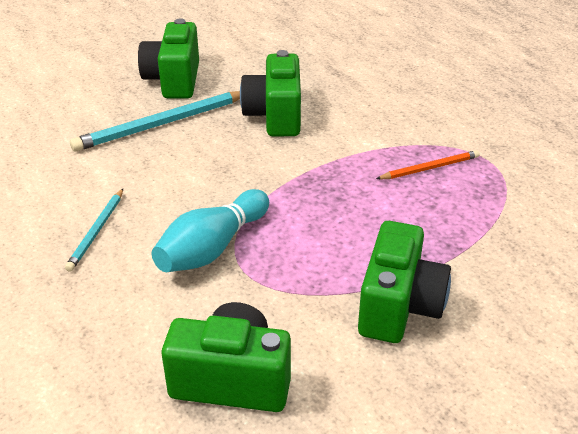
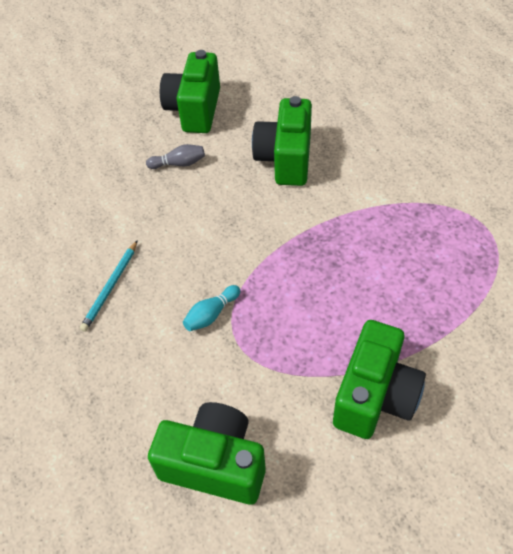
camera: 10 degrees right, 15 degrees up
turquoise pencil [70,91,240,152] -> grey bowling pin [146,144,205,169]
turquoise bowling pin [152,189,269,272] -> turquoise bowling pin [183,285,240,331], size x0.51
orange pencil [376,150,480,179] -> none

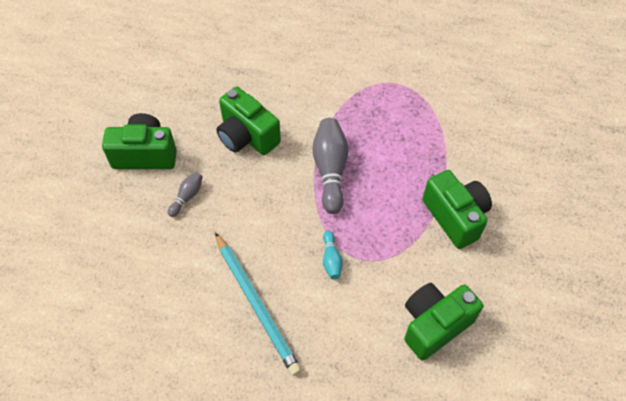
camera: 55 degrees left, 5 degrees up
turquoise pencil [80,240,138,332] -> turquoise pencil [215,232,301,376], size x1.81
green camera [160,50,220,133] -> green camera turned 135 degrees clockwise [102,113,177,169]
none -> grey bowling pin [312,118,348,214]

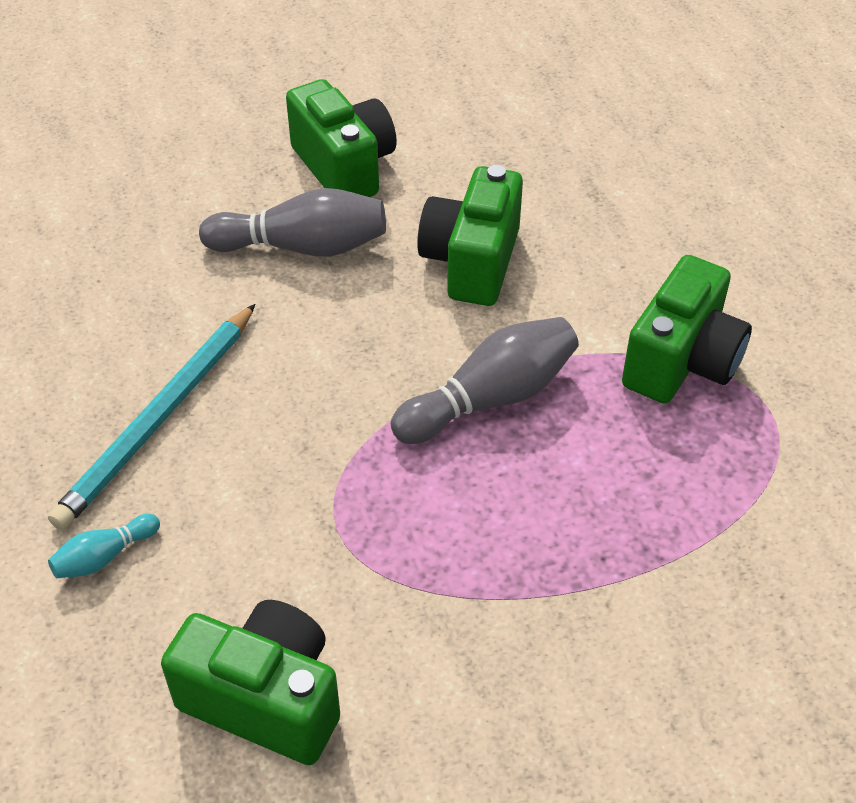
camera: 60 degrees right, 10 degrees down
grey bowling pin [168,172,203,217] -> grey bowling pin [199,188,386,257], size x1.97
turquoise bowling pin [323,231,343,280] -> turquoise bowling pin moved to [48,514,160,578]
green camera [422,170,492,249] -> green camera moved to [622,255,752,404]

